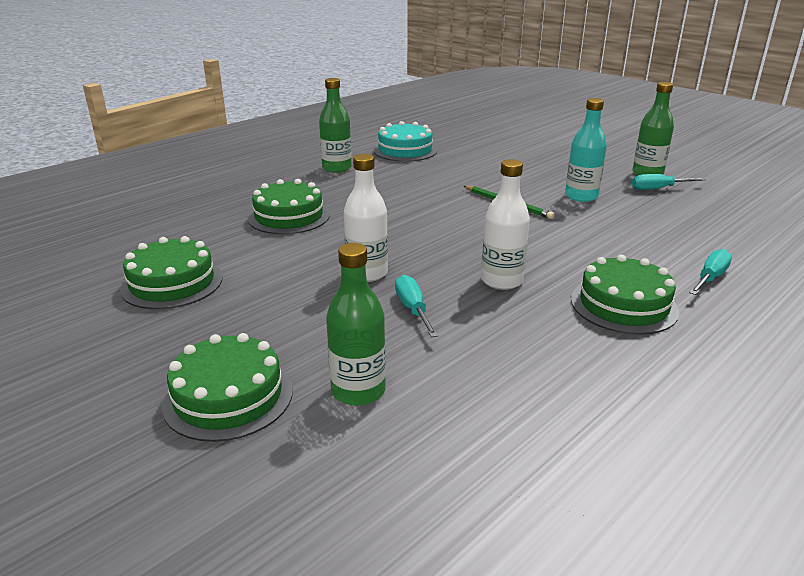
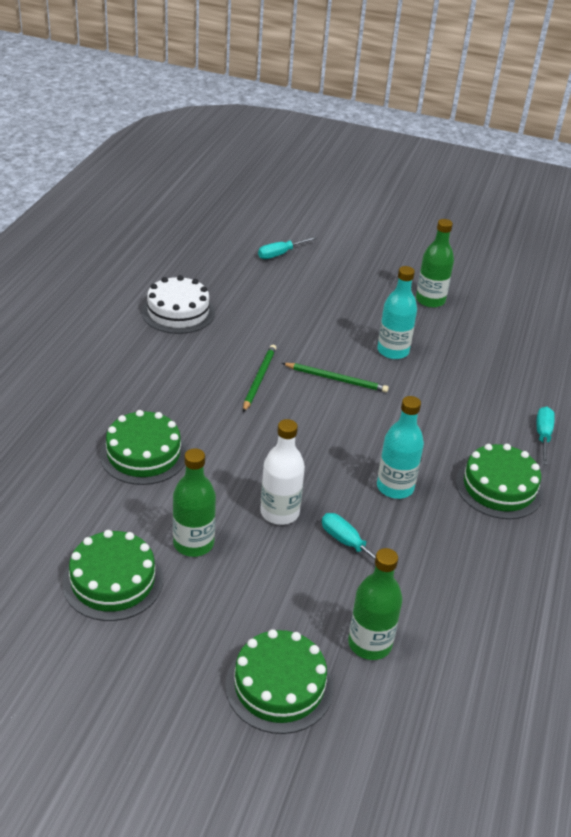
camera: 30 degrees left, 10 degrees up
green bottle [319,78,352,173] -> green bottle moved to [173,448,216,557]
turquoise cake [373,121,437,162] -> white cake [141,275,215,334]
white bottle [481,159,530,290] -> turquoise bottle [377,396,424,499]
turquoise screwdriver [632,174,706,190] -> turquoise screwdriver moved to [258,236,317,259]
none -> green pencil [243,345,276,412]

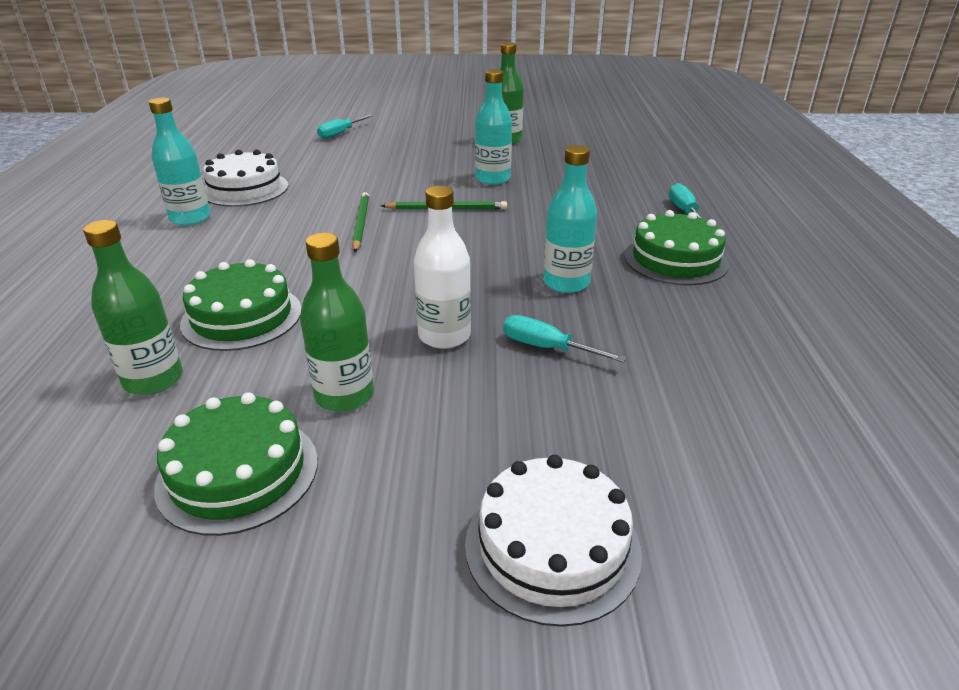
camera: 15 degrees left, 5 degrees down
green cake [225,629,333,734] -> white cake [465,455,642,627]
green bottle [348,548,403,660] -> green bottle moved to [83,220,183,395]
none -> turquoise bottle [149,97,210,226]

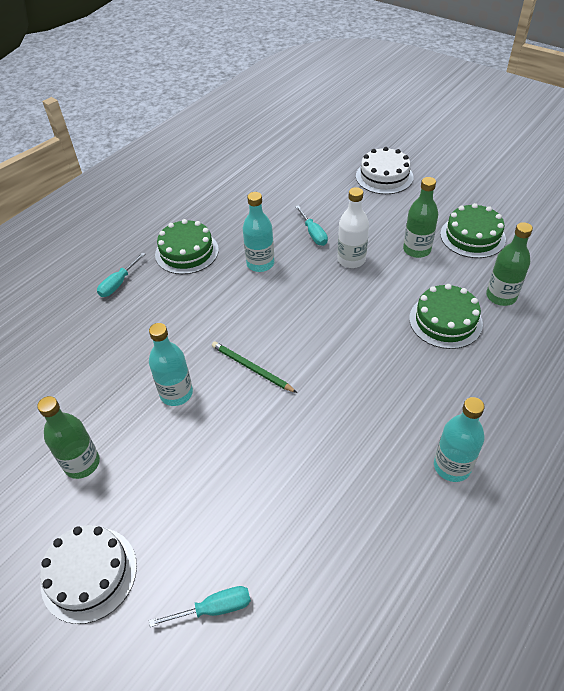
camera: 140 degrees left, 15 degrees up
white cake [203,150,288,207] -> white cake moved to [40,525,137,624]
green pencil [352,192,369,252] -> none

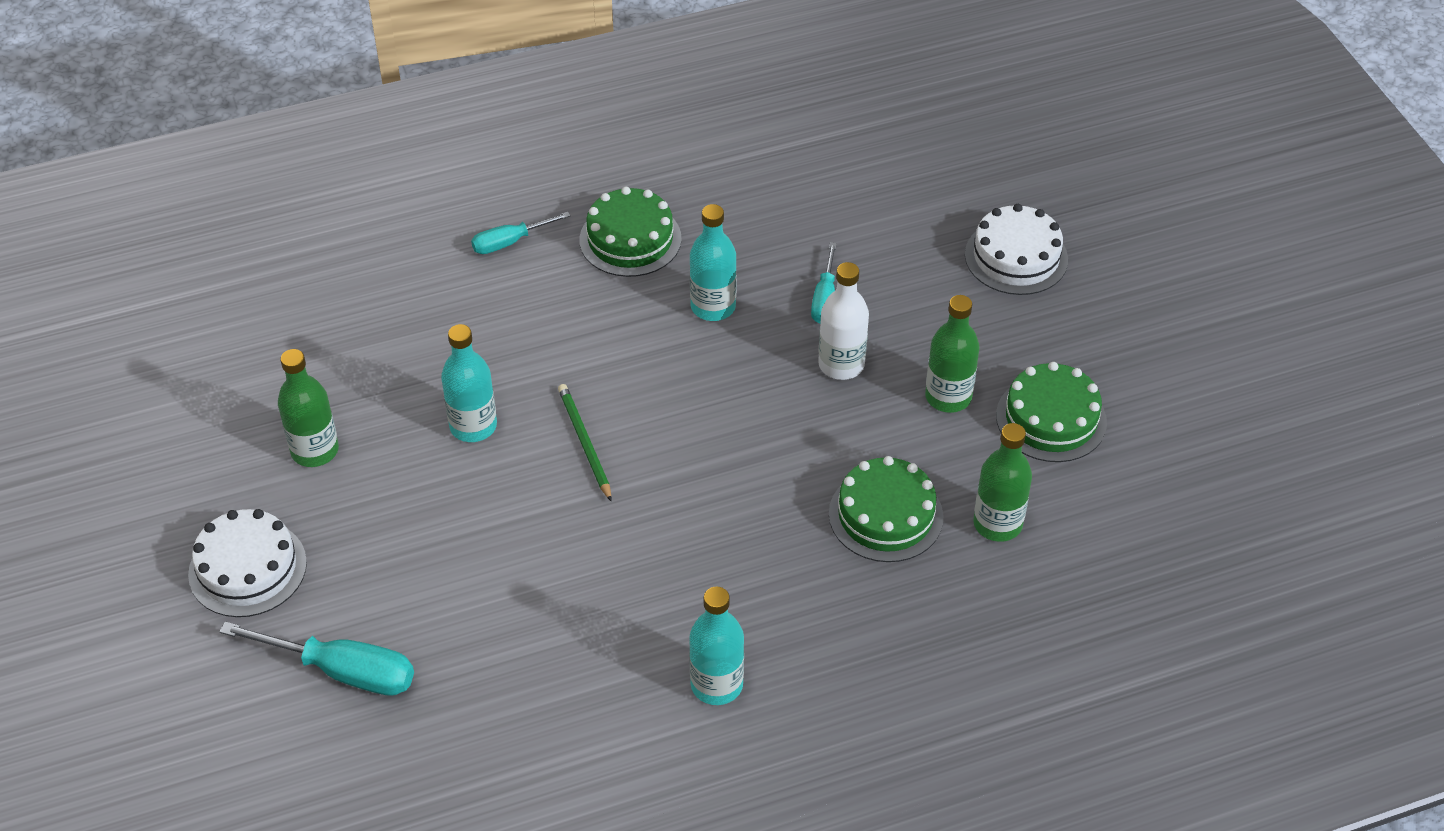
camera: 30 degrees right, 0 degrees up
turquoise screwdriver [149,586,251,627] -> turquoise screwdriver [219,622,414,696], size x1.65

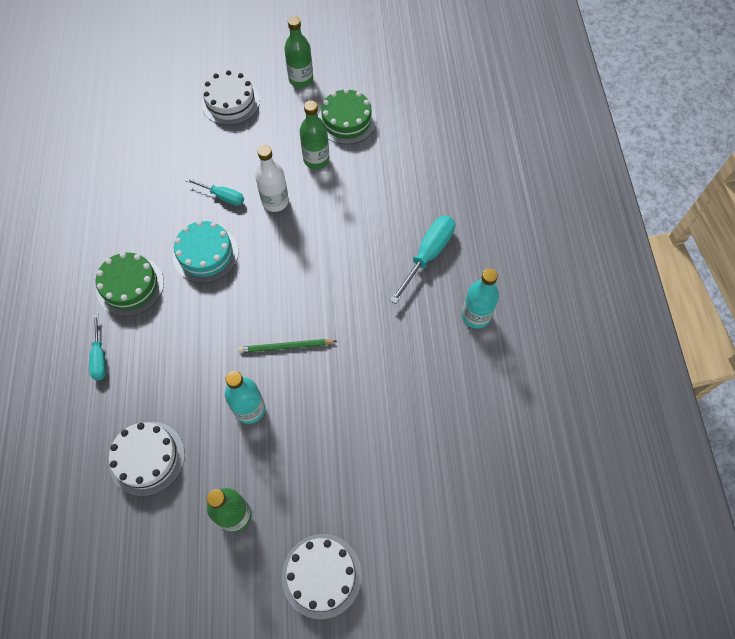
camera: 75 degrees left, 15 degrees up
turquoise screwdriver [219,622,414,696] -> turquoise screwdriver moved to [390,216,455,304]
turquoise bottle [690,204,737,321] -> turquoise cake [173,221,239,283]
green cake [829,456,943,562] -> none
green bottle [973,423,1032,542] -> green bottle moved to [284,16,313,88]
none -> white cake [109,422,185,496]

